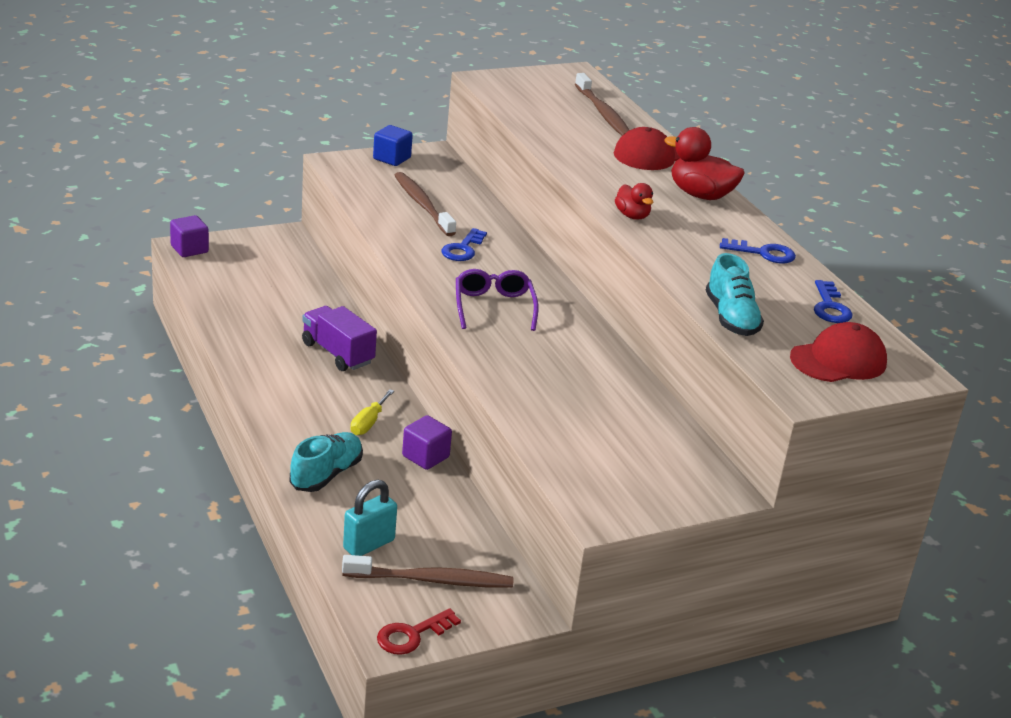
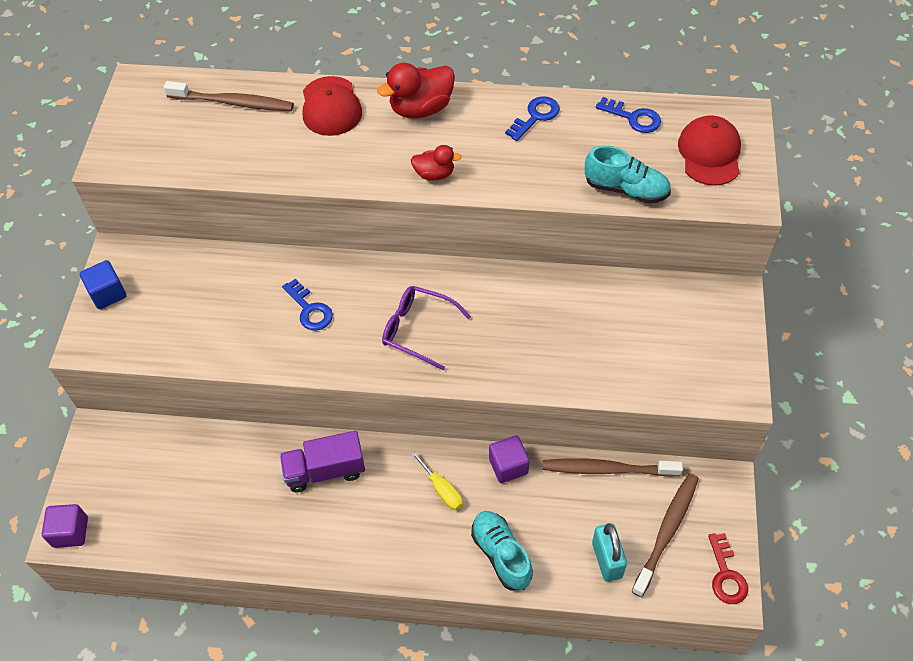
camera: 55 degrees left, 25 degrees up
brown toothbrush [394,172,456,236] -> brown toothbrush moved to [543,458,683,477]

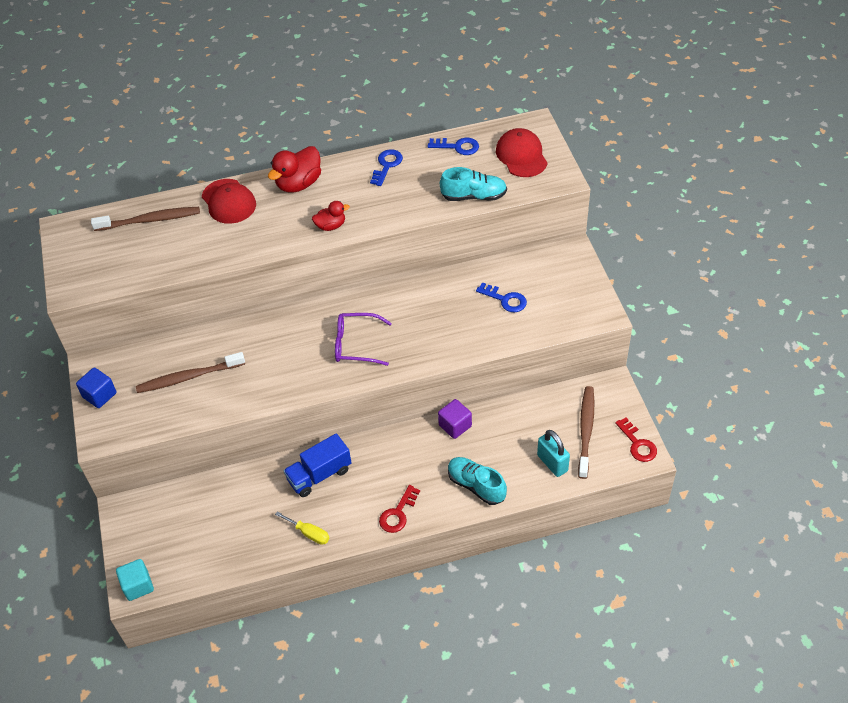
camera: 20 degrees left, 5 degrees down
purple cube [42,504,88,548] -> turquoise cube [116,559,154,601]
purple truck [280,431,365,492] -> blue truck [283,433,351,497]
blue key [282,279,333,331] -> blue key moved to [476,282,527,312]
yellow screwdriver [411,451,463,510] -> yellow screwdriver moved to [275,511,330,545]
brown toothbrush [543,458,683,477] -> brown toothbrush moved to [136,352,245,393]
none -> red key [379,485,420,533]

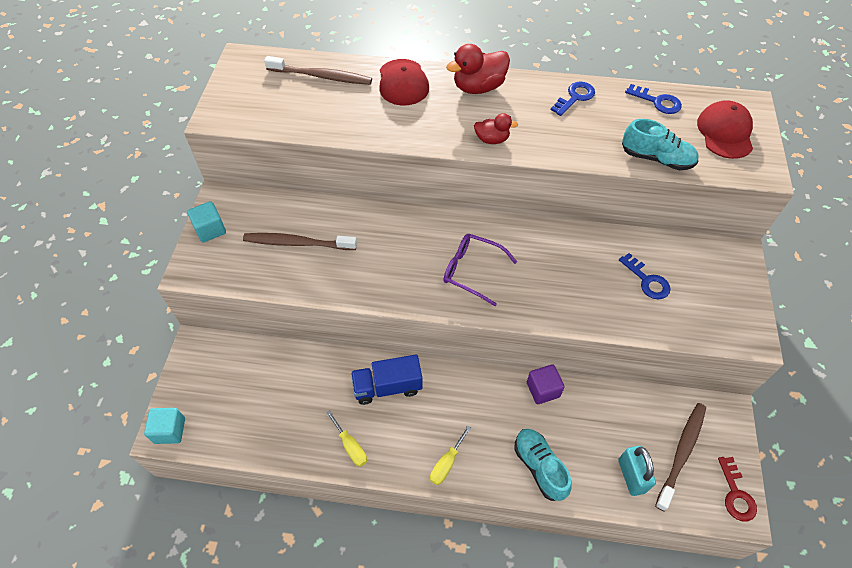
camera: 20 degrees right, 5 degrees up
blue cube [76,367,116,408] -> turquoise cube [187,201,226,242]
red key [379,485,420,533] -> yellow screwdriver [430,425,471,485]

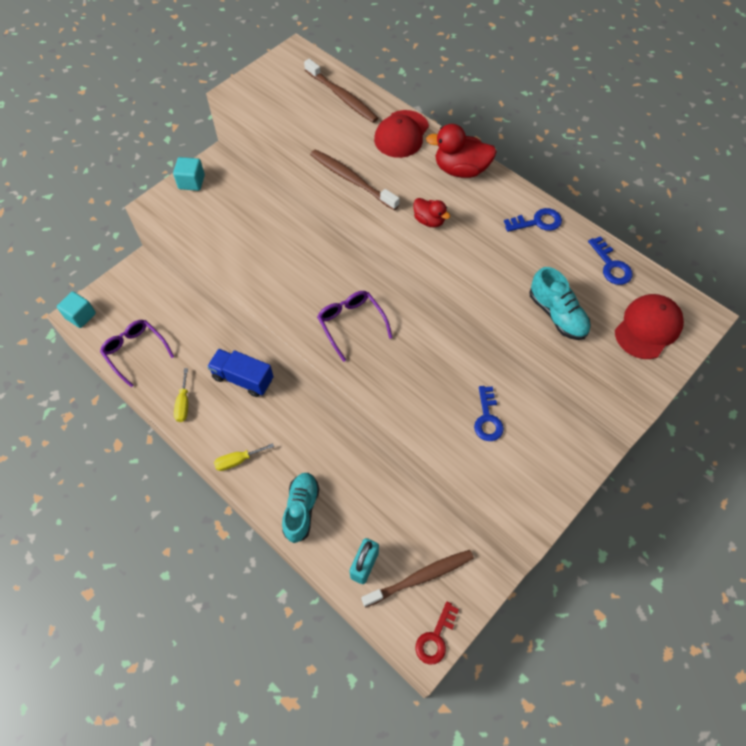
camera: 35 degrees right, 5 degrees up
brown toothbrush [243,233,357,250] -> brown toothbrush moved to [310,149,400,210]
purple cube [527,364,565,404] -> none
none -> purple glasses [100,320,174,388]

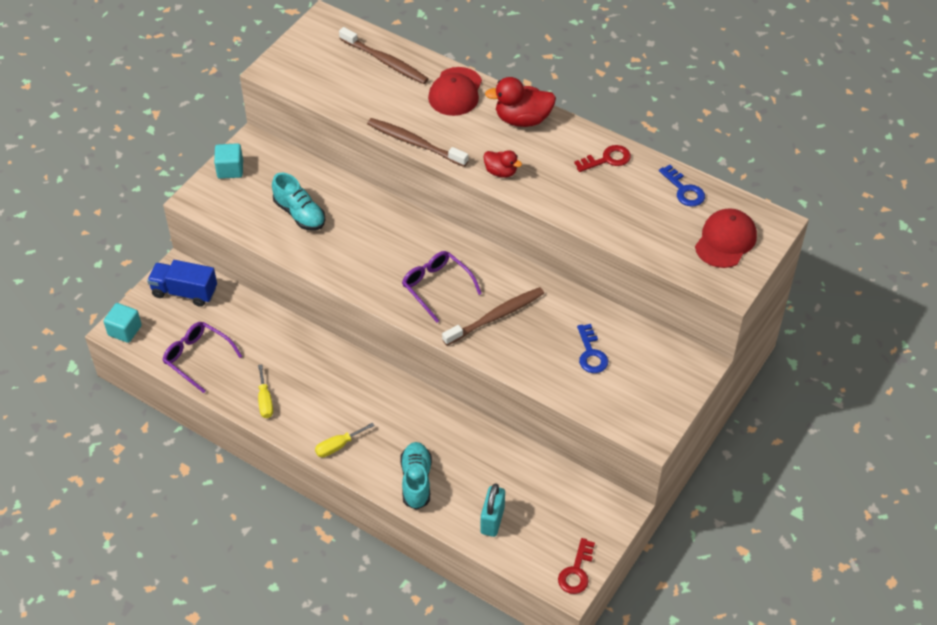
camera: 10 degrees left, 10 degrees down
blue truck [207,349,274,397] -> blue truck moved to [147,260,217,307]
brown toothbrush [361,550,474,608] -> brown toothbrush moved to [442,287,544,346]
blue key [504,208,562,232] -> red key [574,145,631,172]
turquoise shoe [530,267,591,340] -> turquoise shoe moved to [272,173,325,231]

